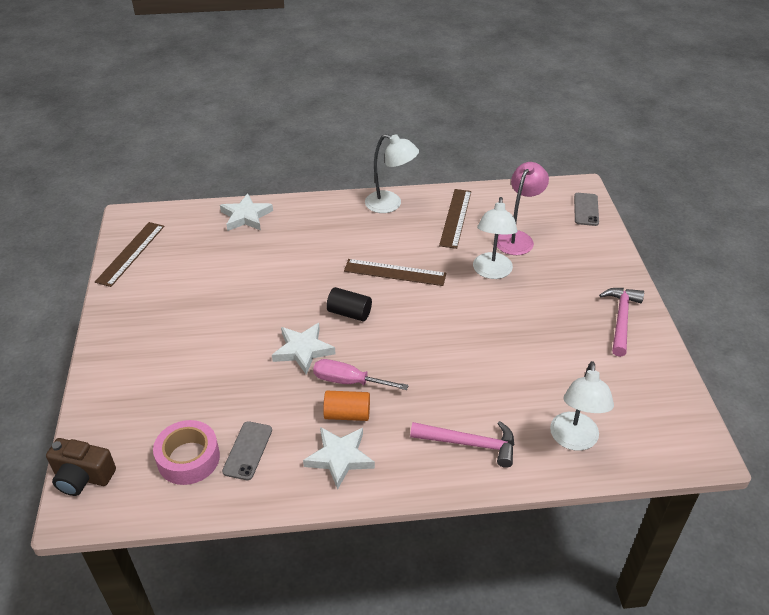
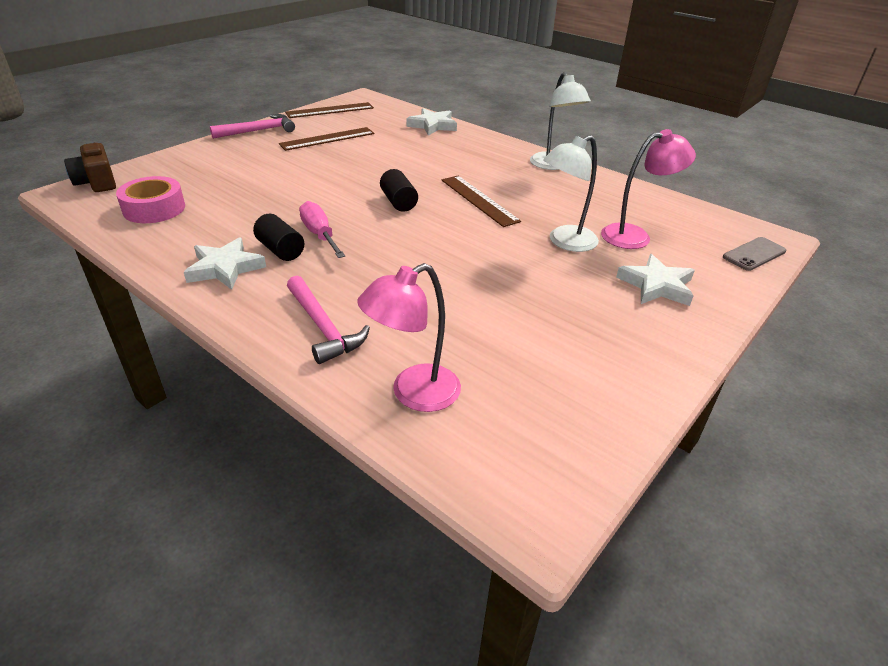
camera: 45 degrees right, 5 degrees down
grey phone [222,421,272,480] -> none
white star [272,323,335,375] -> white star moved to [616,254,695,306]
orange cylinder [323,391,370,421] -> black cylinder [253,214,304,261]
brown ruler [439,189,471,249] -> brown ruler moved to [279,127,374,151]
white lamp [550,361,614,451] -> pink lamp [357,263,461,412]
pink hammer [599,288,644,357] -> pink hammer moved to [210,114,295,139]

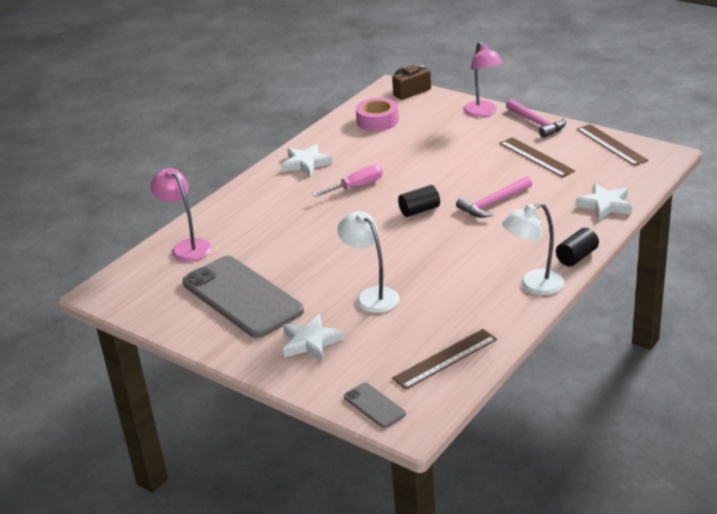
camera: 90 degrees right, 5 degrees down
black cylinder [253,214,304,261] -> black cylinder moved to [556,228,599,266]
pink hammer [287,276,370,364] -> pink hammer moved to [456,176,532,217]
brown ruler [442,176,521,227] -> brown ruler moved to [392,329,497,390]
pink lamp [601,129,696,249] -> pink lamp moved to [463,41,503,117]
none -> grey phone [183,256,304,338]

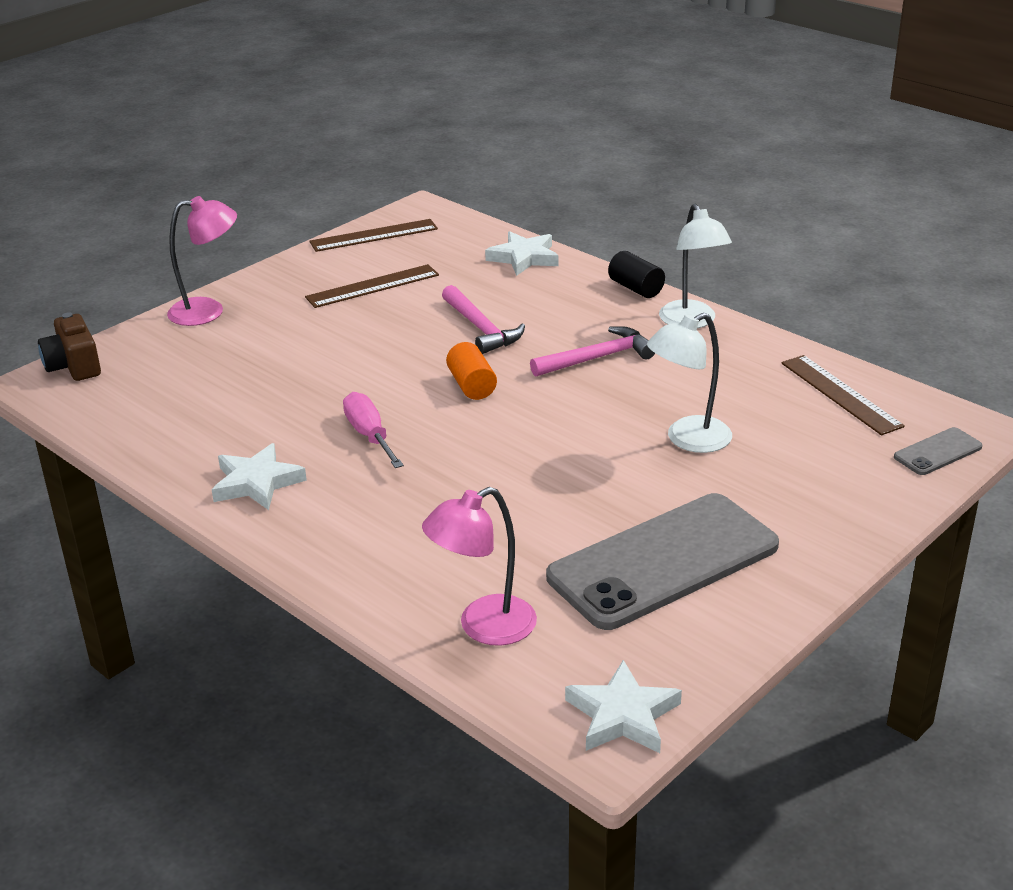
camera: 85 degrees left, 0 degrees up
white star [283,314,345,362] -> white star moved to [565,660,682,753]
pink tape [356,98,399,131] -> none
black cylinder [398,185,440,217] -> orange cylinder [446,342,497,400]
pink hammer [506,99,566,138] -> pink hammer moved to [530,326,655,377]

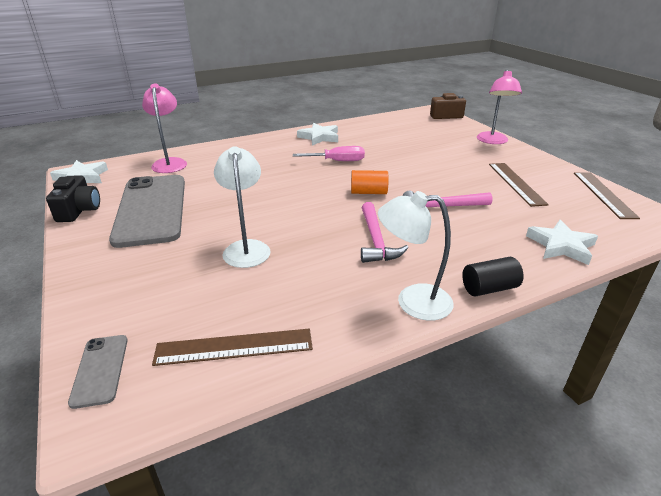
camera: 110 degrees right, 0 degrees up
none -> black camera [46,175,100,222]

